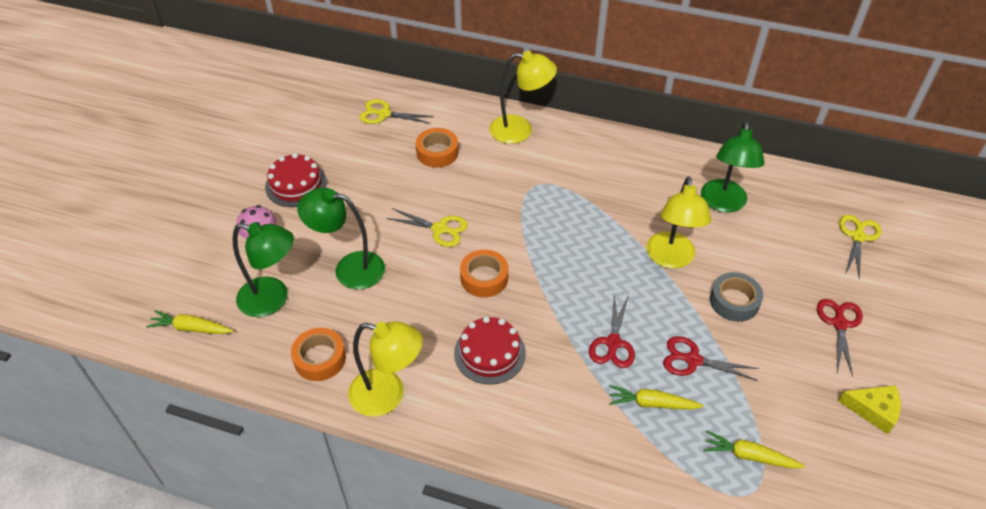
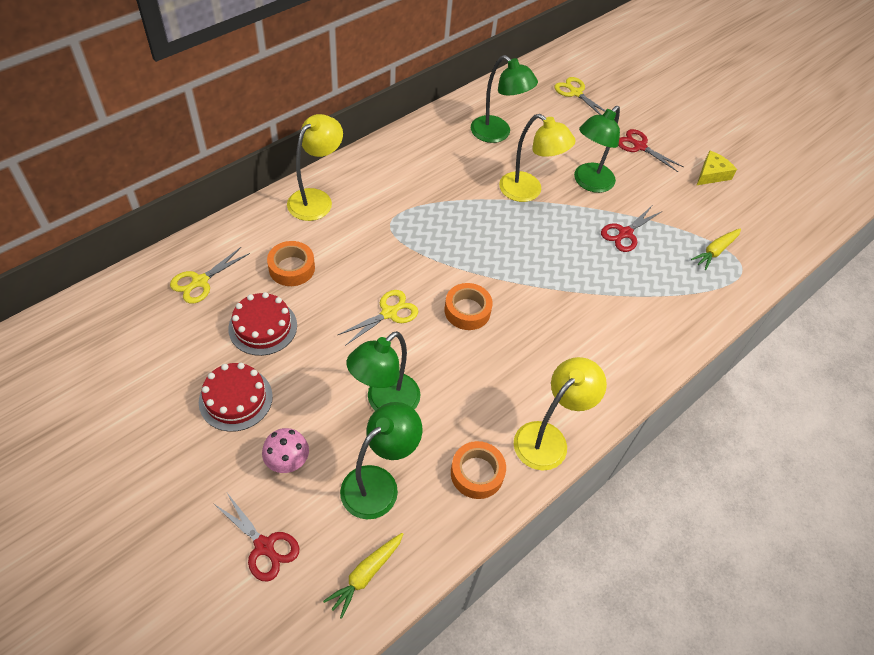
camera: 65 degrees left, 5 degrees up
red cake [454,316,526,385] -> red cake moved to [228,292,297,356]
red scissors [589,293,635,368] -> red scissors moved to [214,493,299,581]
yellow carrot [609,385,704,410] -> none
grey tape [710,272,763,322] -> green lamp [574,106,620,193]

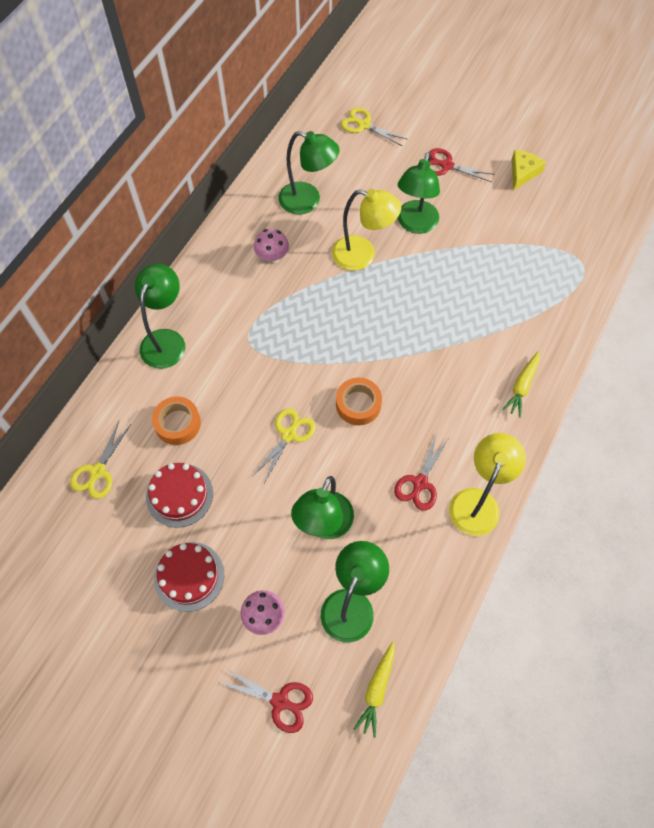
camera: 15 degrees left, 10 degrees up
yellow lamp [287,114,343,221] -> green lamp [135,264,185,369]
orange tape [451,441,506,499] -> none
red scissors [601,206,661,252] -> red scissors moved to [394,433,449,511]
yellow carrot [691,228,741,270] -> yellow carrot moved to [502,351,540,417]
none -> pink mushroom [254,229,289,264]

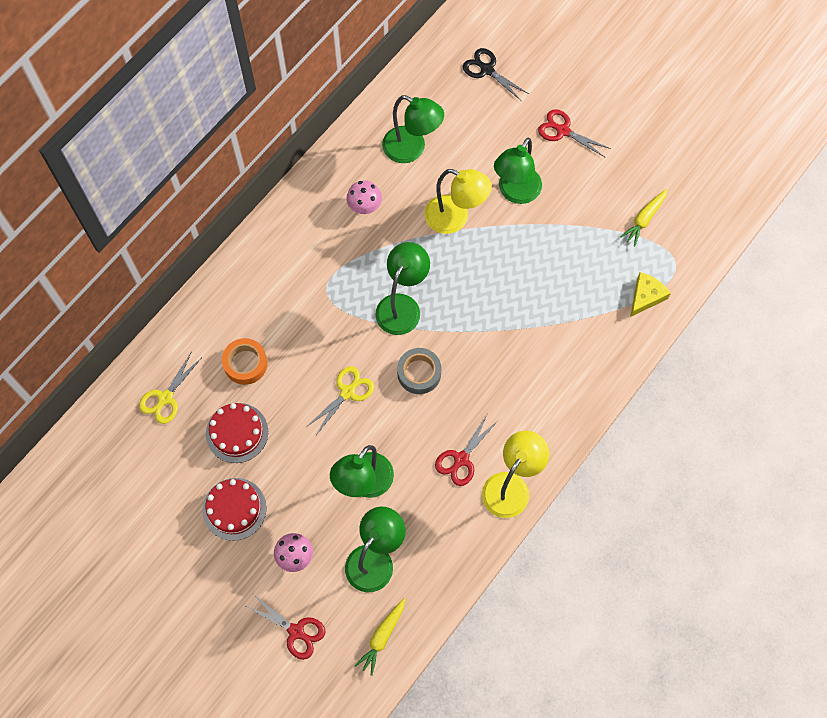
camera: 10 degrees right, 5 degrees up
green lamp [135,264,185,369] -> green lamp moved to [375,242,430,335]
orange tape [336,378,382,425] -> grey tape [397,348,441,394]
yellow scissors [341,107,408,146] -> black scissors [463,48,529,101]
yellow carrot [502,351,540,417] -> yellow carrot moved to [620,189,668,246]
yellow cheese [511,150,546,190] -> yellow cheese moved to [630,272,671,317]

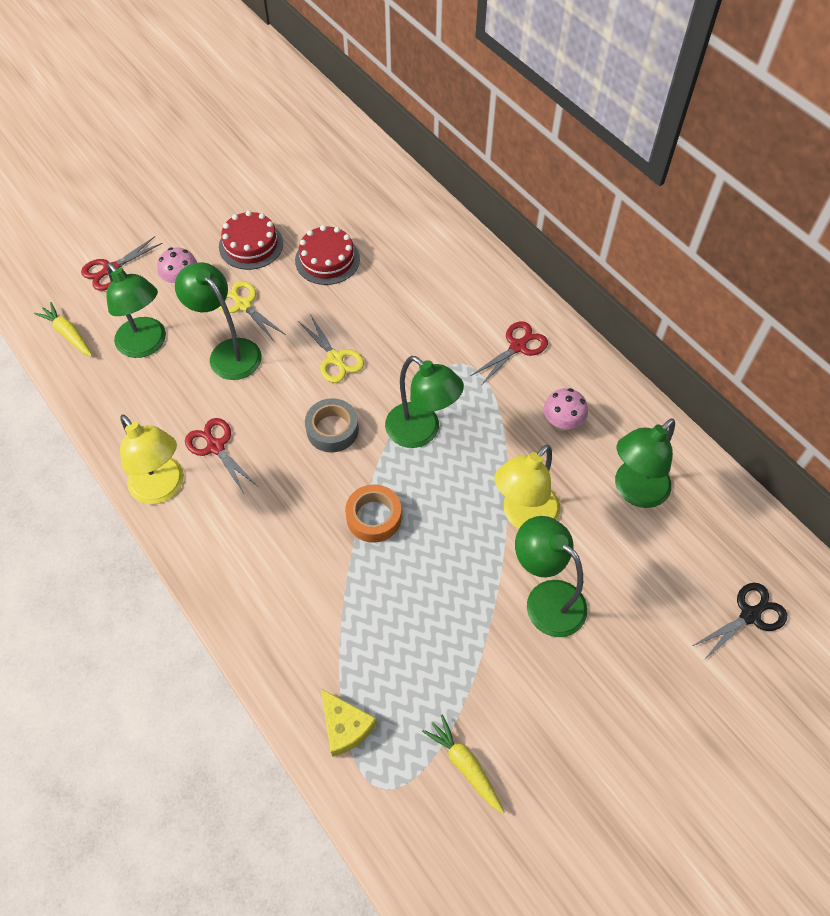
camera: 105 degrees right, 10 degrees down
yellow scissors [139,351,201,424] -> yellow scissors moved to [219,281,286,341]
orange tape [222,338,268,385] -> orange tape moved to [345,484,402,543]
red scissors [538,109,611,157] -> red scissors moved to [471,321,548,384]

